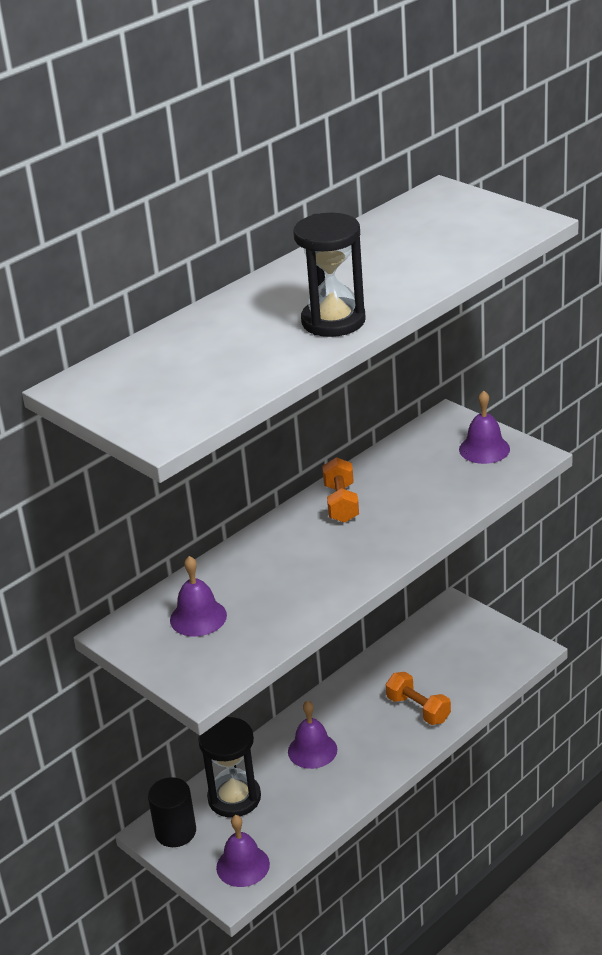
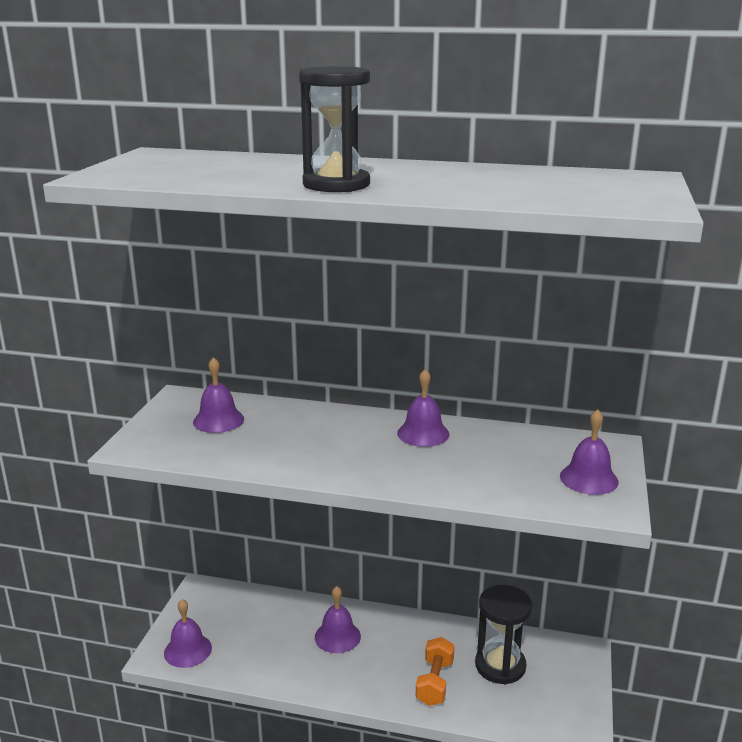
camera: 55 degrees right, 10 degrees down
black cylinder [148,777,196,847] -> none
black hourglass [198,717,261,817] -> black hourglass moved to [475,585,532,685]
orange dumbbell [322,457,359,523] -> purple bell [397,369,449,447]

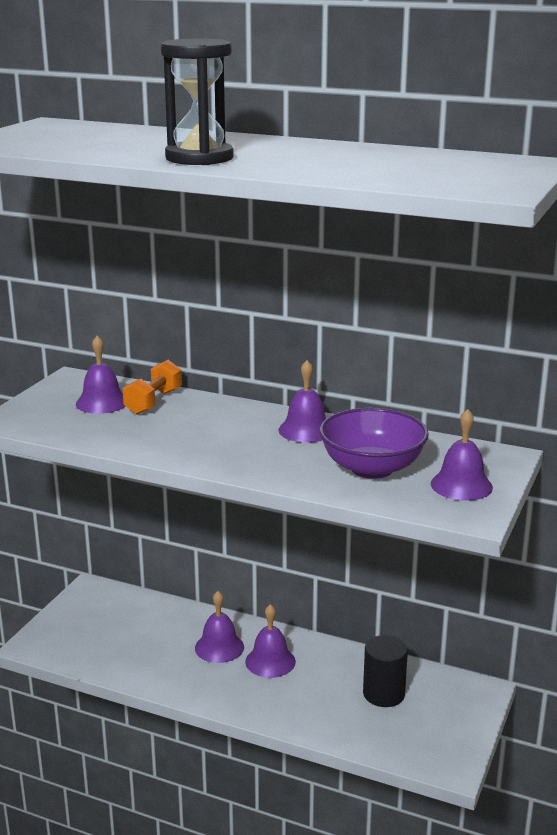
camera: 10 degrees right, 0 degrees up
purple bell [164,599,212,668] -> purple bell moved to [245,604,296,678]
orange dumbbell [415,637,455,706] -> orange dumbbell moved to [122,360,182,415]
black hourglass [475,585,532,685] -> black cylinder [363,635,408,707]
none -> purple bowl [319,408,429,479]

